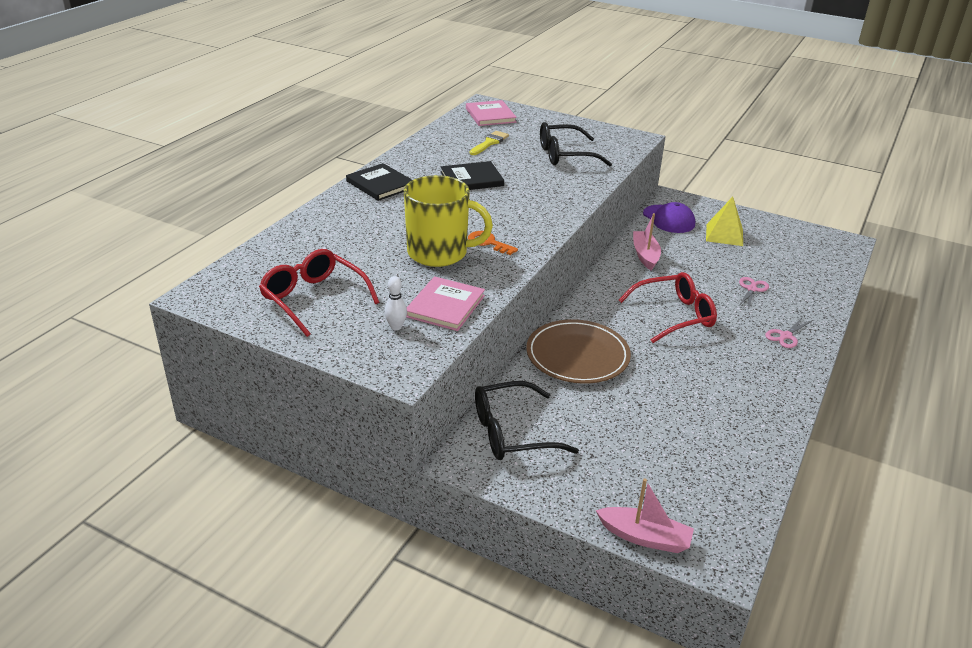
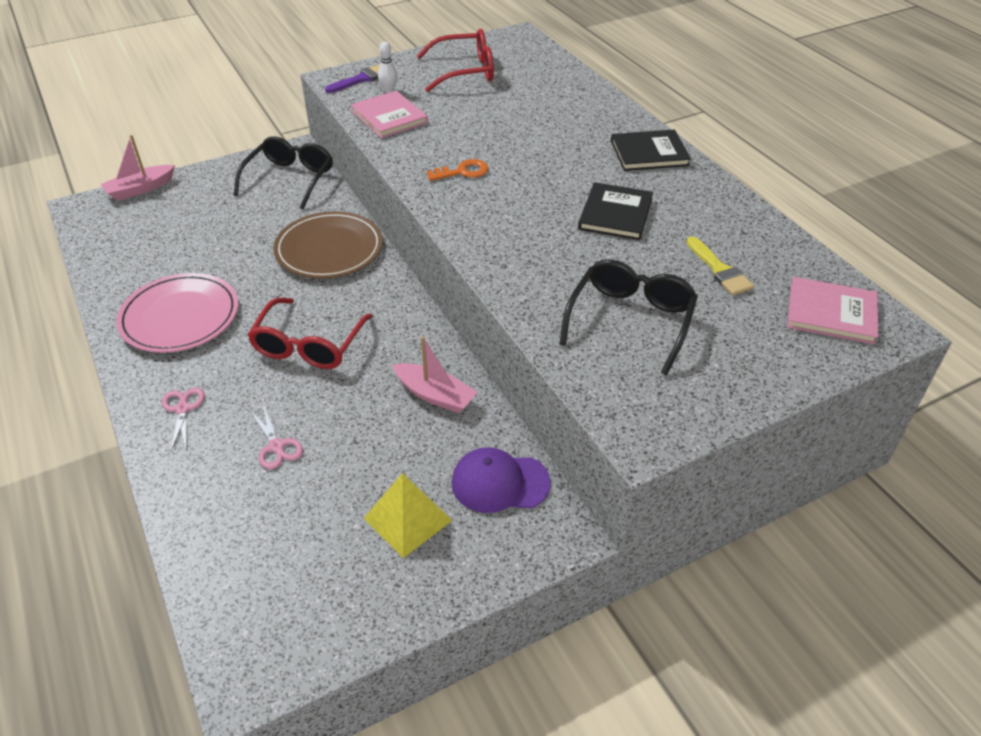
camera: 125 degrees right, 10 degrees up
yellow mug [404,175,493,267] -> none
none -> pink plate [116,273,238,353]
none -> purple brush [325,64,380,93]

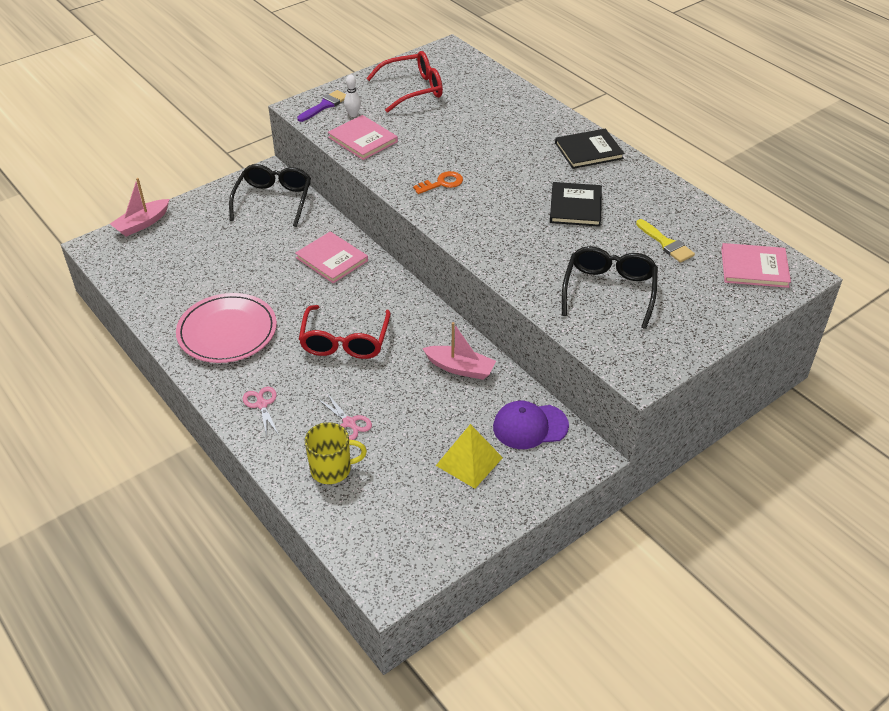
camera: 10 degrees left, 0 degrees up
brown plate [273,211,383,279] -> pink book [295,232,368,283]
none -> yellow mug [305,422,367,484]

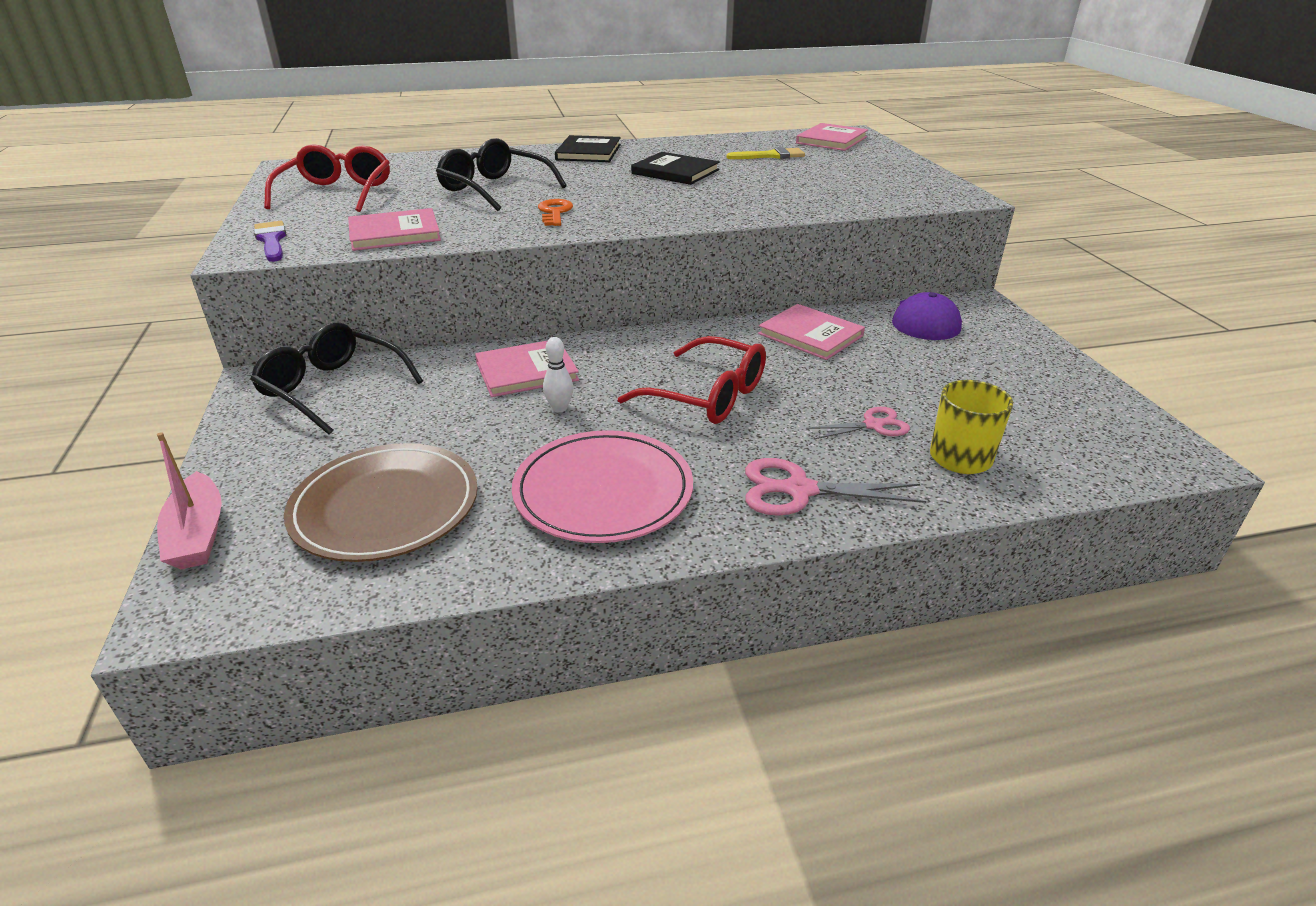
camera: 65 degrees left, 10 degrees down
pink scissors [243,387,279,436] -> pink scissors [745,458,926,516], size x1.56
white bowling pin [344,75,361,117] -> white bowling pin moved to [543,337,573,413]
pink boat [422,322,496,380] -> pink book [758,304,865,360]
yellow pyramid [436,424,503,489] -> none
black glasses [562,246,658,329] -> black glasses moved to [436,138,567,211]
none -> brown plate [284,443,478,562]

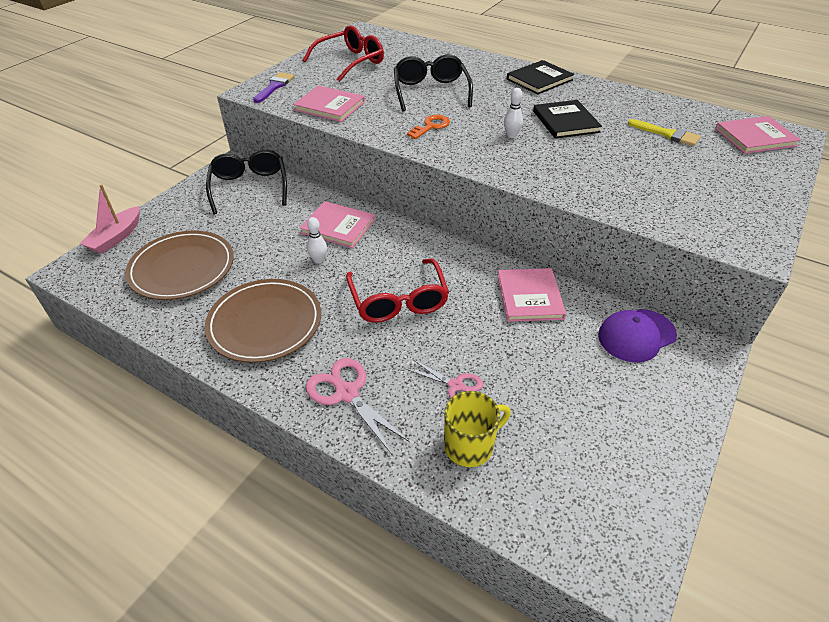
camera: 45 degrees right, 10 degrees up
pink plate [512,430,693,543] -> brown plate [205,279,321,363]
none -> white bowling pin [504,88,523,138]

